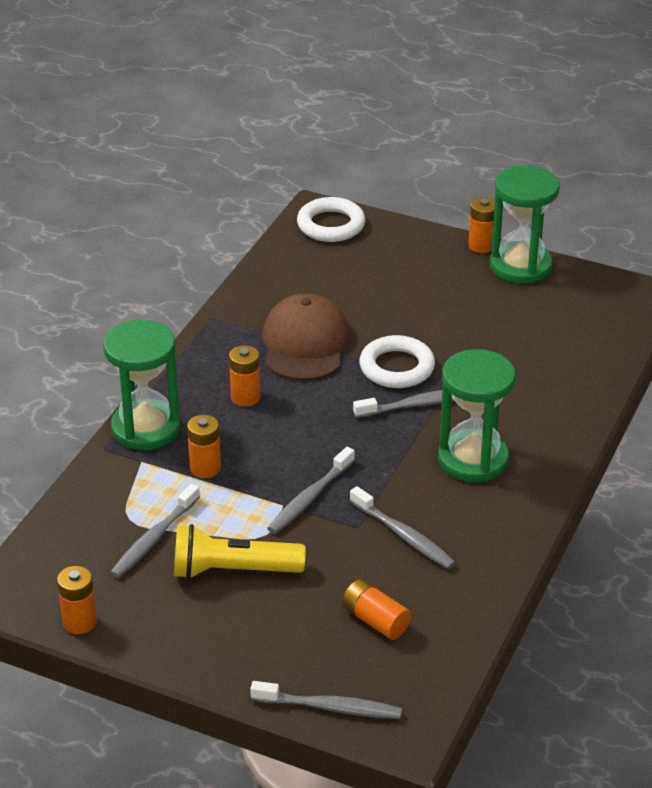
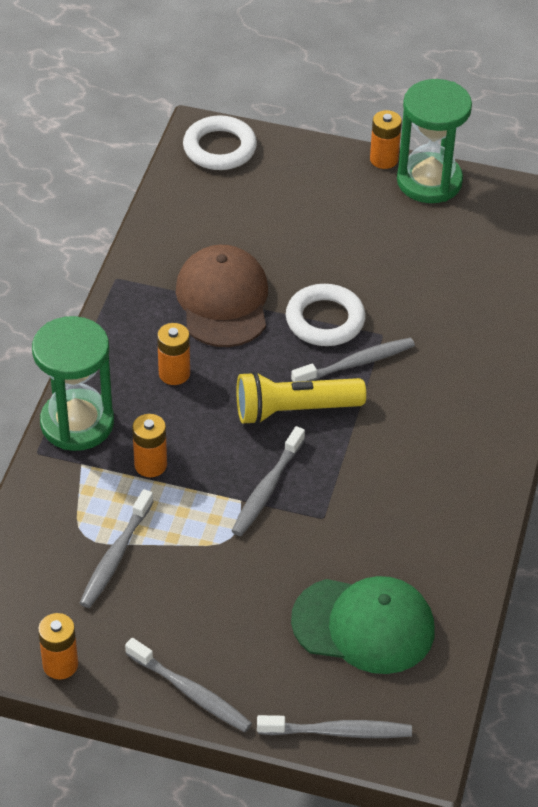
camera: 10 degrees left, 10 degrees up
yellow flashlight [174,524,306,579] -> yellow flashlight moved to [237,371,366,425]
orange battery [342,579,411,640] -> green cap [291,576,435,674]
grey toothbrush [350,486,456,569] -> grey toothbrush moved to [125,638,252,732]
green hourglass [438,349,515,482] -> none

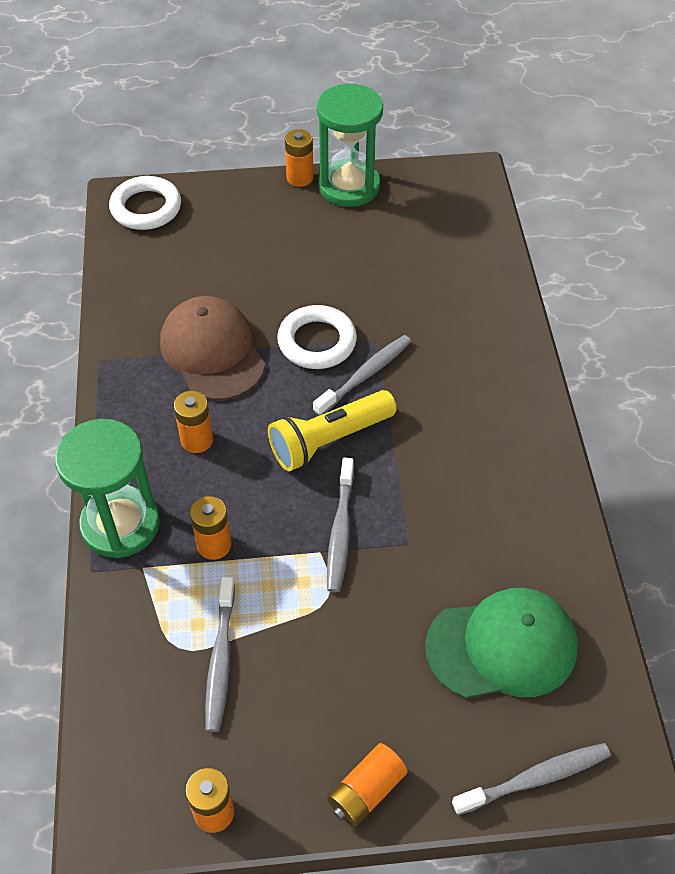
camera: 20 degrees left, 5 degrees up
grey toothbrush [125,638,252,732] -> orange battery [327,743,407,827]

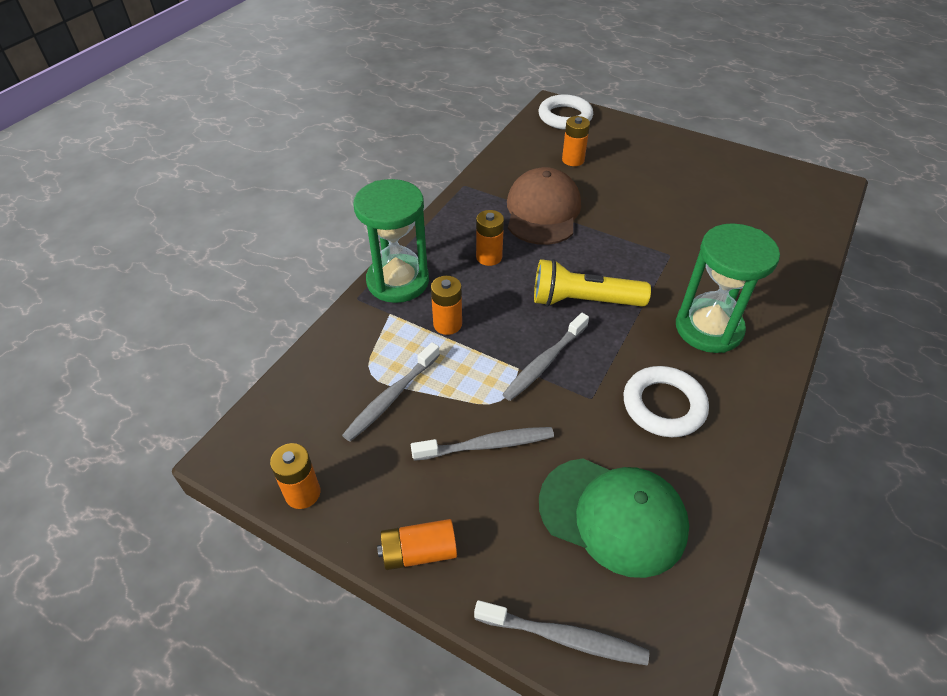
camera: 35 degrees right, 5 degrees down
white ring [277,305,357,369] -> white ring moved to [623,366,709,437]
orange battery [285,129,313,187] -> orange battery moved to [562,116,590,166]
grey toothbrush [313,335,411,416] -> grey toothbrush moved to [411,427,554,461]
green hourglass [317,83,383,207] -> green hourglass moved to [676,223,780,353]

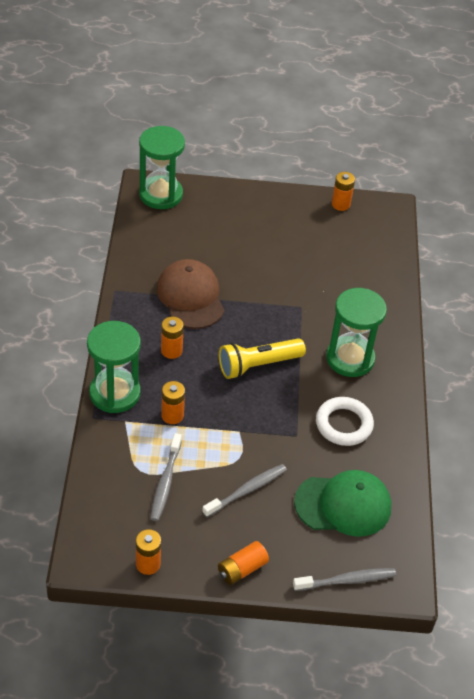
camera: 30 degrees left, 0 degrees up
grey toothbrush [502,313,589,401] -> none
white ring [539,94,593,129] -> green hourglass [139,126,185,209]
orange battery [562,116,590,166] -> orange battery moved to [332,172,355,211]

